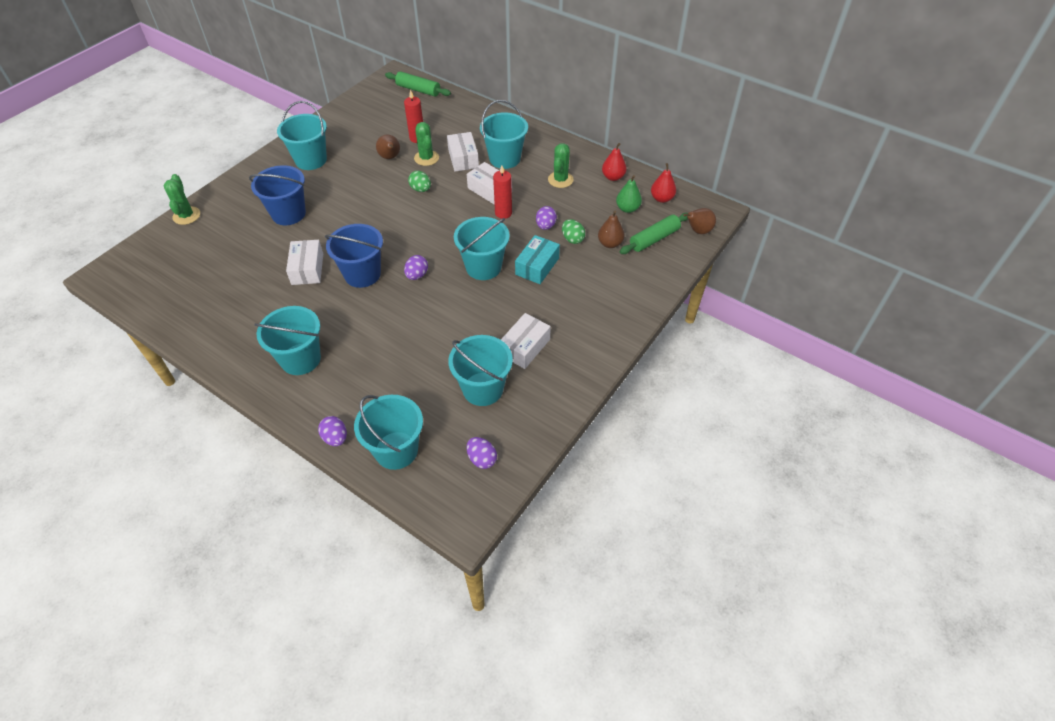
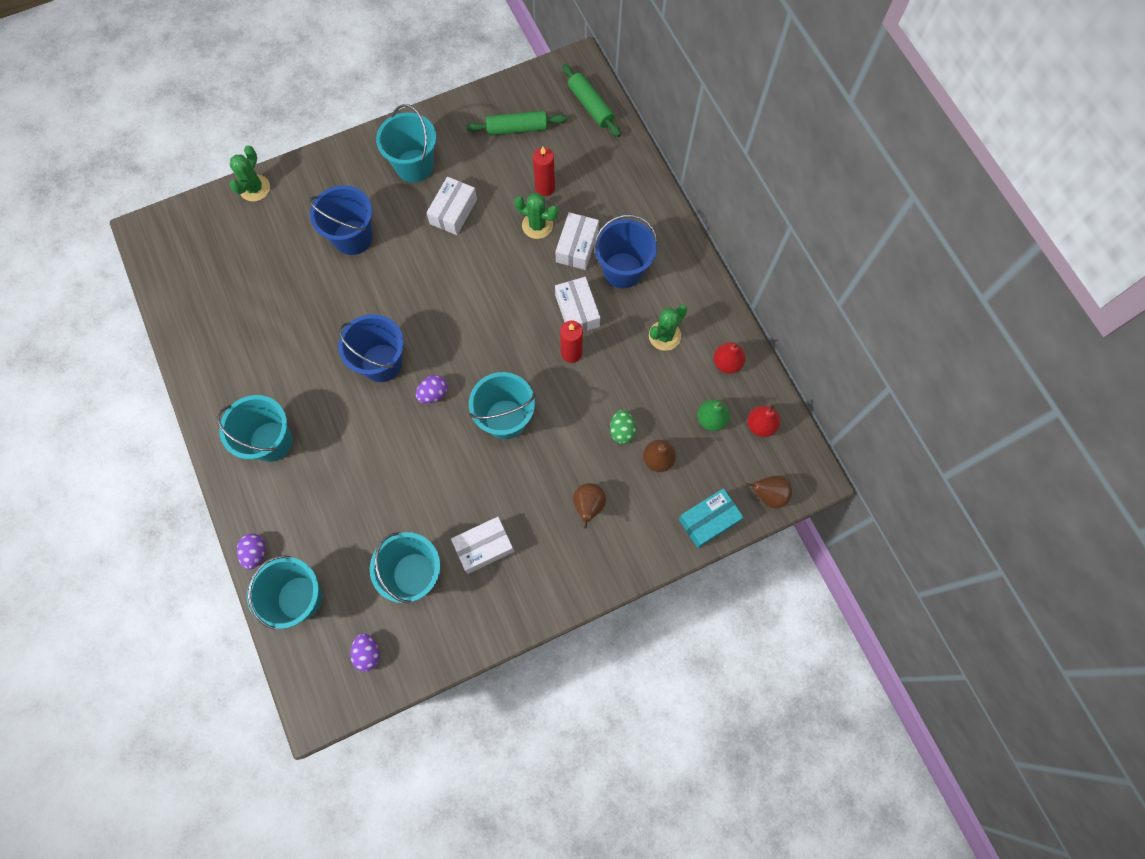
camera: 30 degrees right, 20 degrees up
white box [286,240,323,285] -> white box moved to [426,177,477,235]
brown pear [376,135,400,159] -> brown pear moved to [573,483,606,529]
green egg [408,171,431,192] -> none
green cactus [414,122,439,166] -> green cactus turned 75 degrees counterclockwise [514,193,558,239]
turquoise bucket [480,100,528,169] -> blue bucket [594,214,657,288]
turquoise box [515,235,560,284] -> turquoise box moved to [679,488,744,548]
purple egg [536,206,557,230] -> none
green rolling pin [620,213,688,254] -> green rolling pin moved to [466,111,567,136]

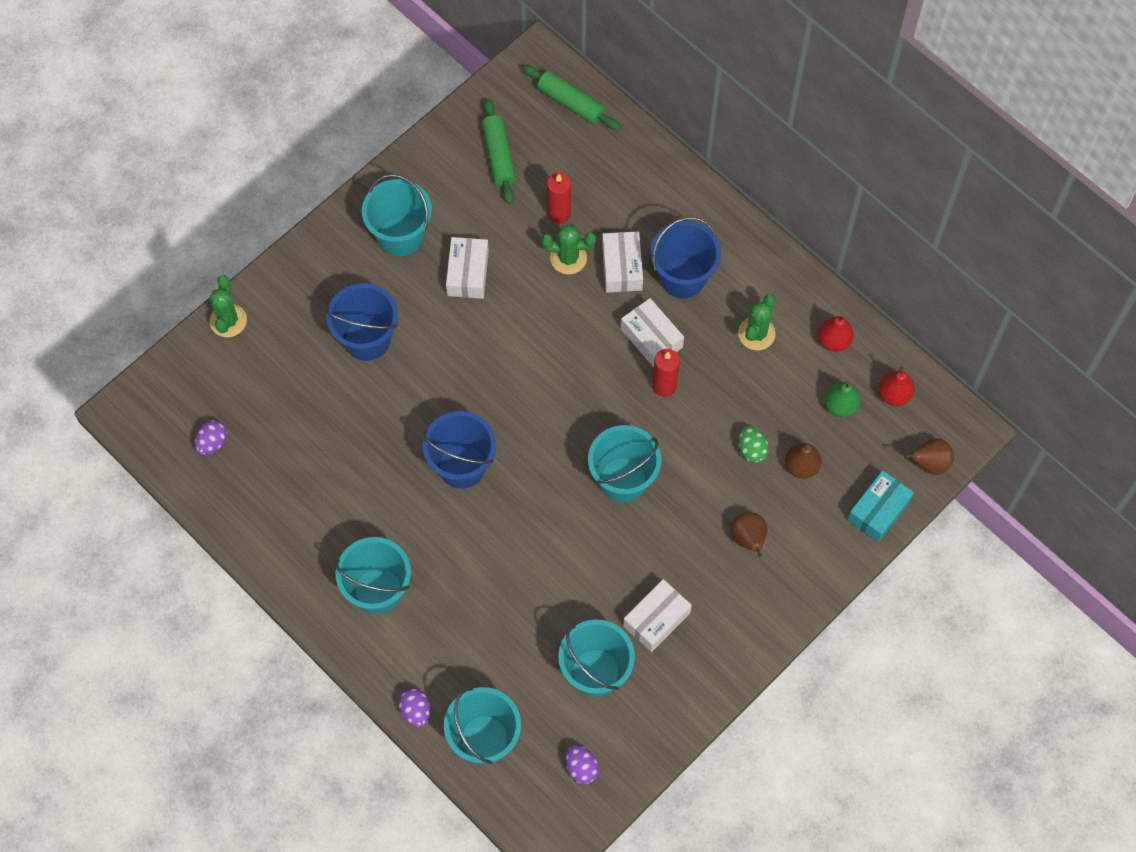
camera: 20 degrees left, 5 degrees down
purple egg [416,375,448,404] -> purple egg moved to [195,420,228,455]
green rolling pin [466,111,567,136] -> green rolling pin turned 75 degrees counterclockwise [482,98,516,204]

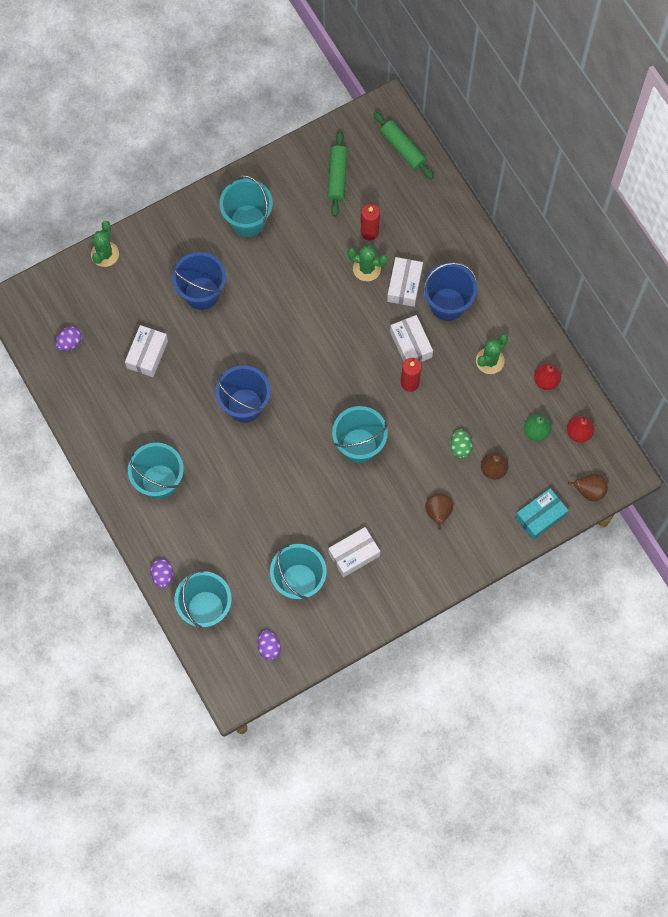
camera: 15 degrees right, 5 degrees up
white box [446,237,489,299] -> white box moved to [125,325,168,377]

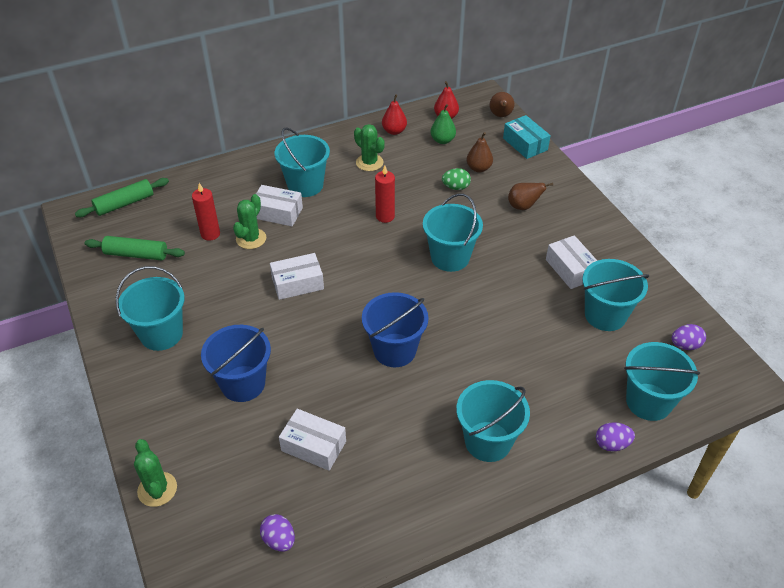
camera: 85 degrees left, 25 degrees down
green cactus [91,221,119,267] -> green cactus turned 45 degrees clockwise [134,439,177,507]
white box [390,315,433,362] -> white box moved to [270,253,324,300]
blue bucket [423,262,477,321] -> turquoise bucket [275,127,330,197]

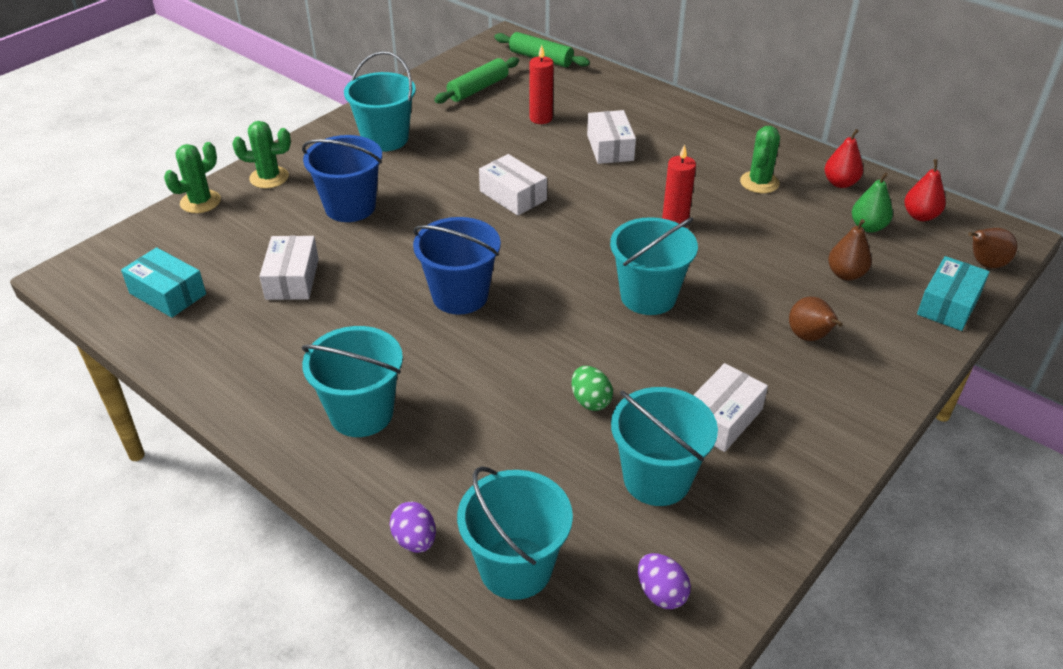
camera: 65 degrees right, 5 degrees down
green rolling pin [85,236,185,260] -> green rolling pin turned 60 degrees clockwise [434,57,519,104]
green cactus [233,194,266,249] -> green cactus moved to [232,121,291,188]
purple egg [260,514,295,552] -> turquoise box [121,247,206,318]
turquoise bucket [275,127,330,197] -> none
green egg [442,168,471,190] -> green egg moved to [572,366,613,411]

